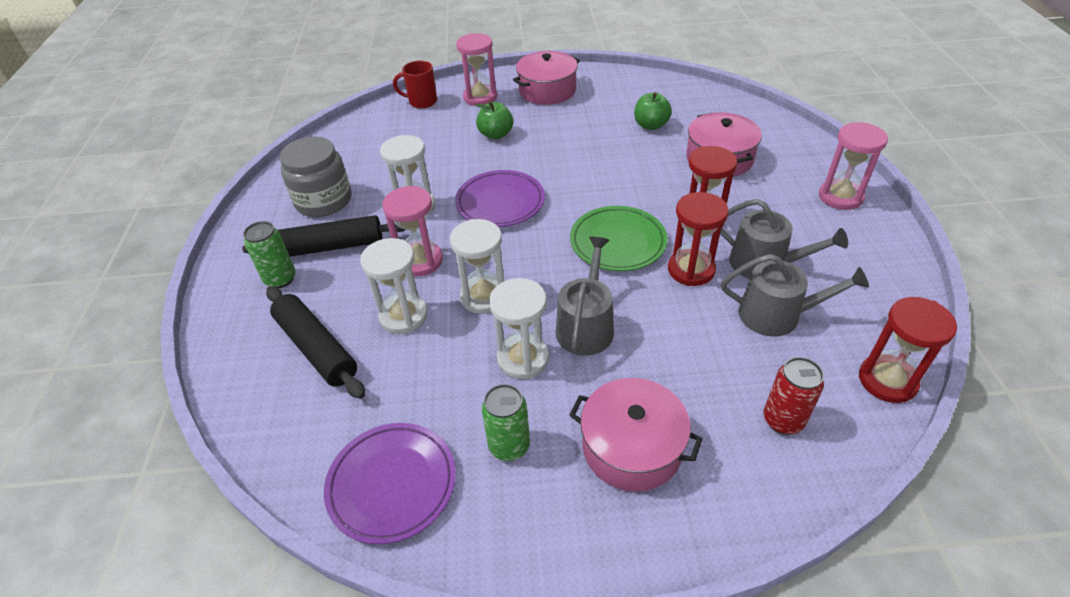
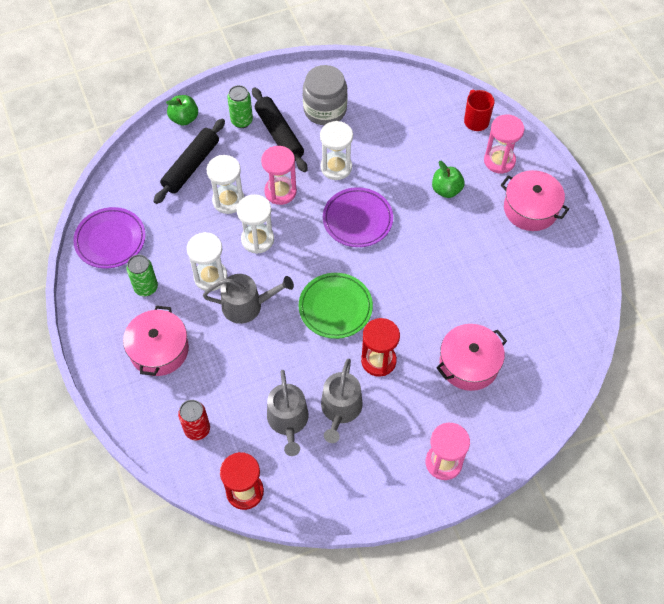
camera: 70 degrees right, 15 degrees up
green apple [634,92,672,130] -> green apple moved to [166,95,198,125]
red hourglass [668,192,728,286] -> none

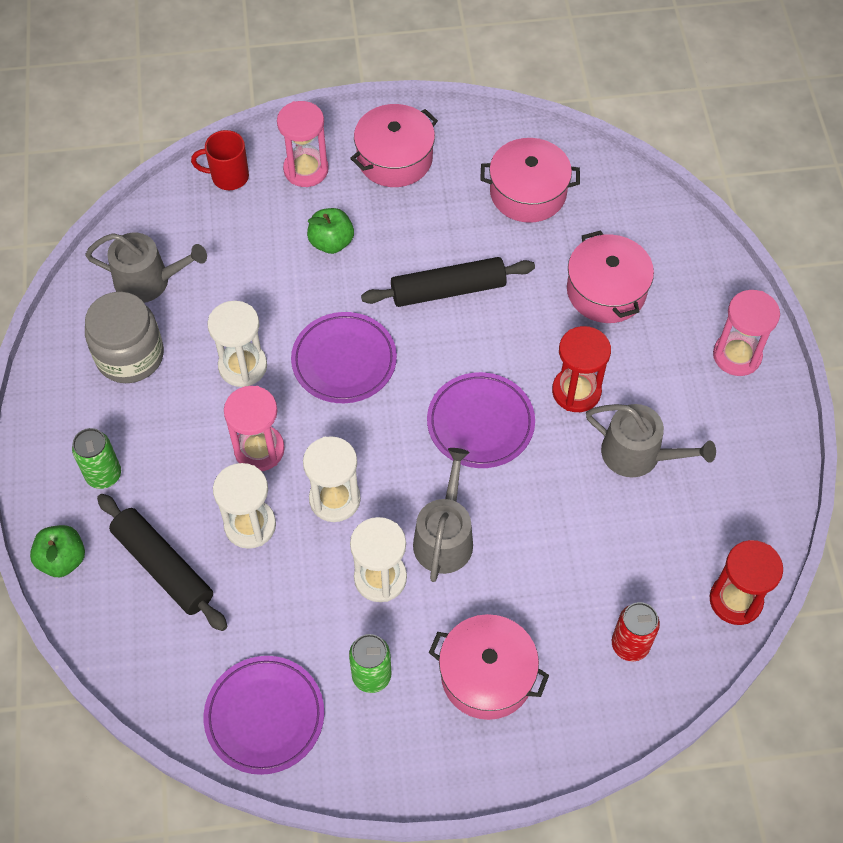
camera: 75 degrees left, 0 degrees up
black rolling pin [252,87,307,172] -> black rolling pin moved to [361,257,535,307]
grey watering can [267,370,309,456] -> grey watering can moved to [85,233,207,303]
green plate [299,273,373,339] -> purple plate [427,372,535,468]
none -> pink pot [480,138,580,223]

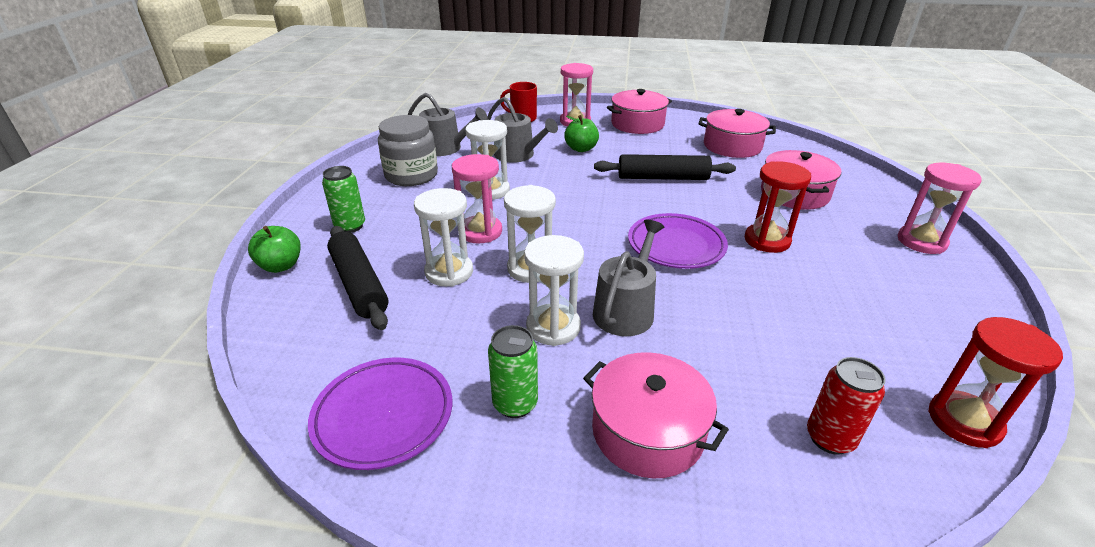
camera: 15 degrees right, 25 degrees down
purple plate [291,312,397,403] -> none
grey watering can [586,404,716,477] -> grey watering can moved to [487,97,558,163]

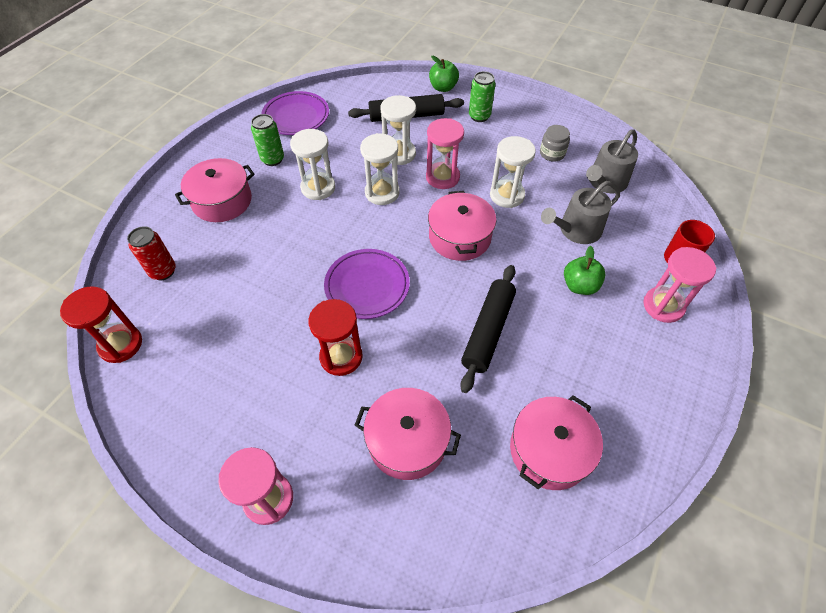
camera: 110 degrees right, 20 degrees up
grey jar [378,115,438,186] -> grey jar [540,125,570,162], size x0.55
grey watering can [593,220,664,336] -> none
pink pot [607,89,672,134] -> pink pot moved to [428,191,496,261]

